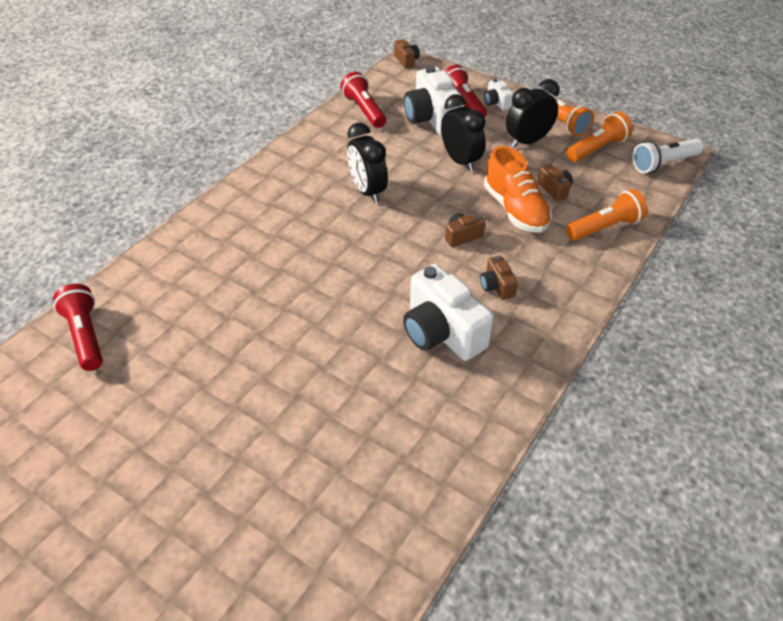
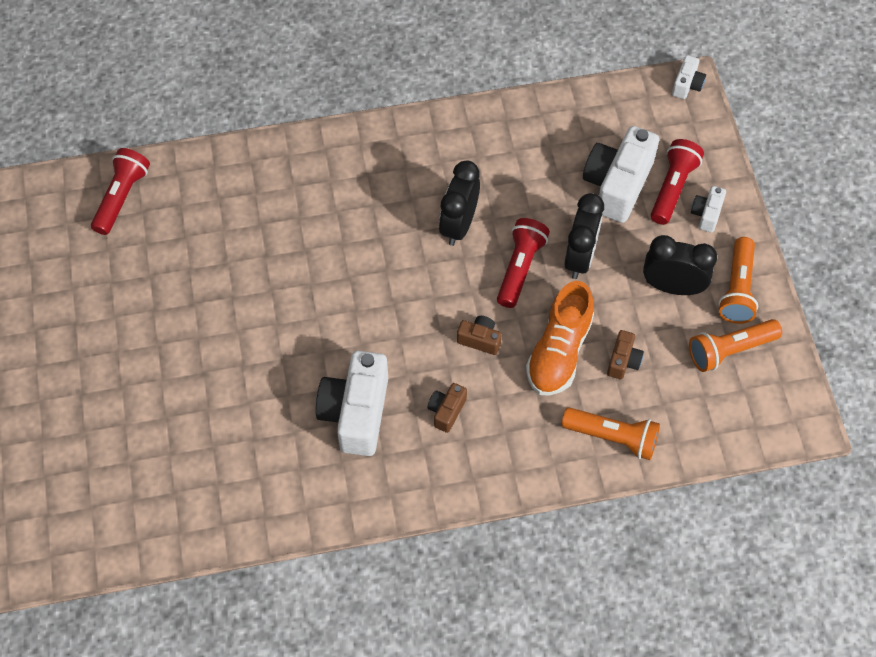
camera: 45 degrees right, 15 degrees up
red flashlight [340,72,386,128] -> red flashlight moved to [497,218,550,308]
brown camera [394,39,420,69] -> white camera [672,55,706,99]
orange flashlight [566,111,633,162] -> orange flashlight turned 150 degrees clockwise [689,319,782,372]
white flashlight [632,139,704,173] -> none

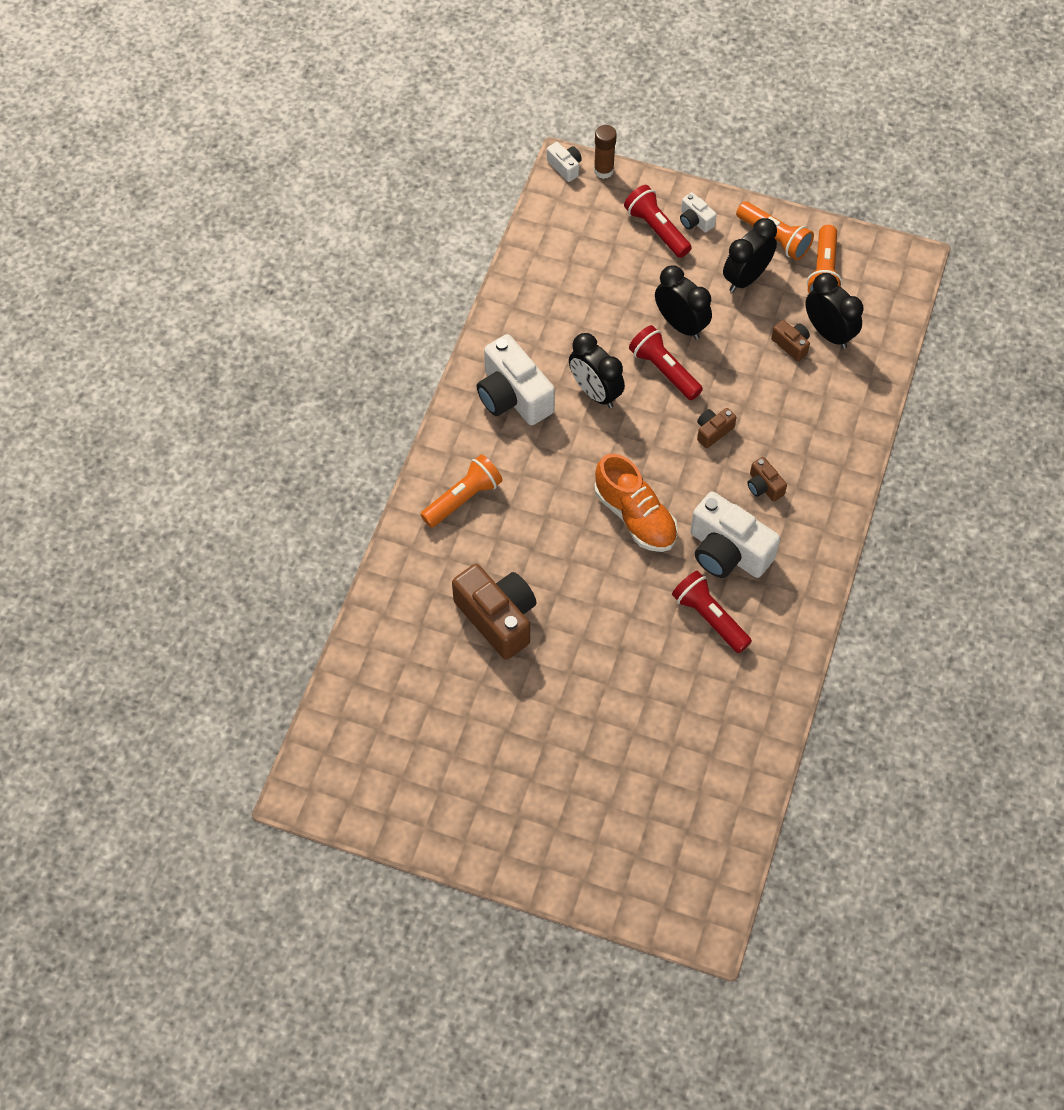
camera: 60 degrees left, 0 degrees up
red flashlight [91,148,150,235] -> red flashlight moved to [672,571,752,653]
orange shoe [526,281,594,396] -> orange shoe moved to [595,454,678,552]
orange flashlight [562,407,660,460] -> orange flashlight moved to [420,454,503,528]
white camera [583,126,659,223] -> white camera moved to [477,334,555,425]
none -> brown camera [452,564,537,660]
none -> brown glue stick [594,125,617,179]
none -> black clock [805,273,863,349]

